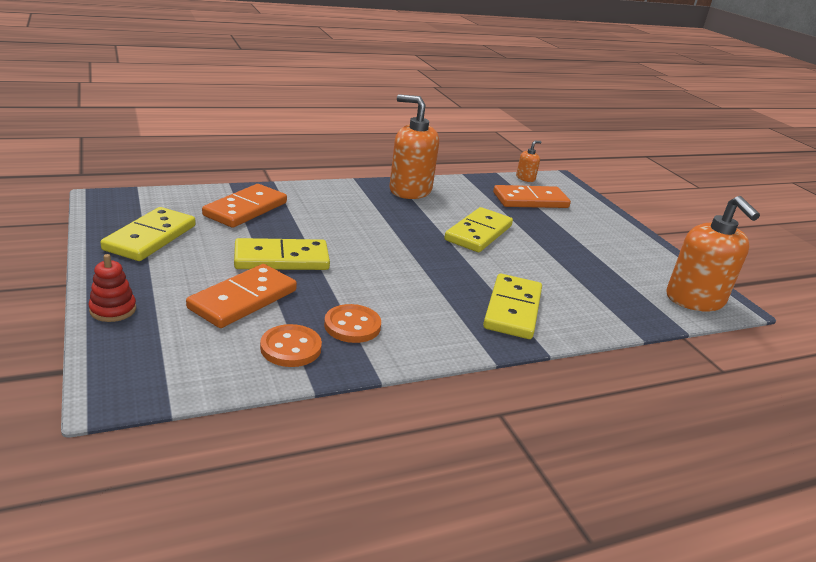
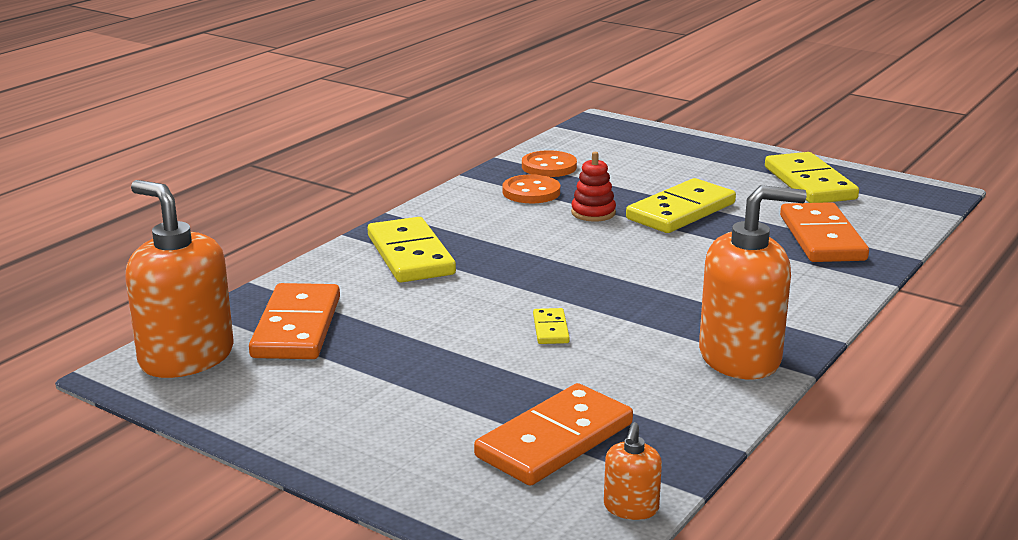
camera: 150 degrees right, 5 degrees down
red stacking toy [89,254,136,322] -> red stacking toy moved to [571,152,616,222]
orange domino [186,264,297,328] -> orange domino moved to [249,283,340,359]
yellow domino [444,207,513,252] -> yellow domino [533,308,570,344], size x0.47

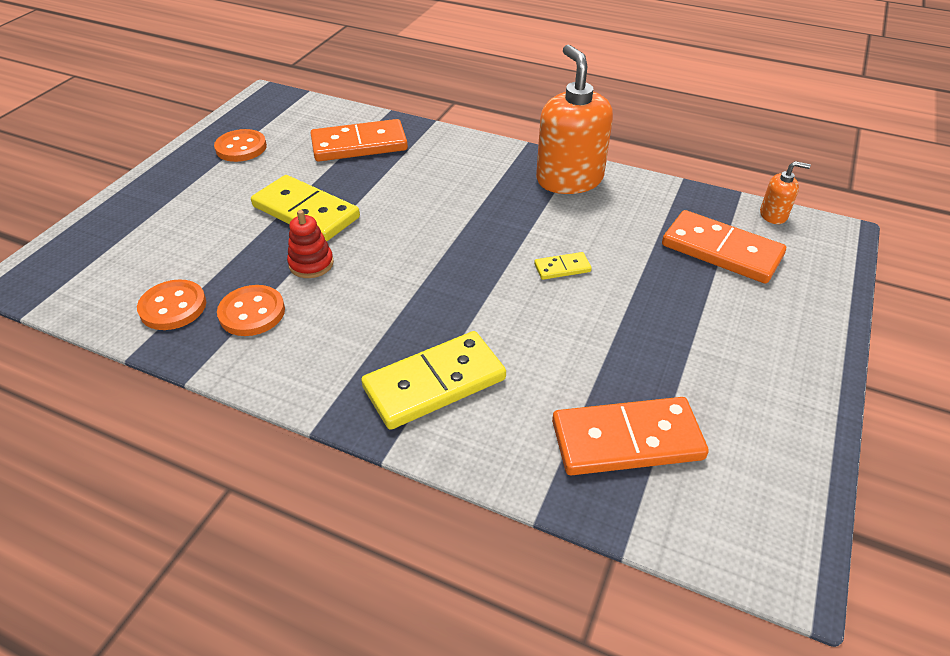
camera: 100 degrees left, 20 degrees up
orange soap dispenser [125,180,233,378] -> none
yellow domino [765,152,859,203] -> orange button [214,129,267,162]

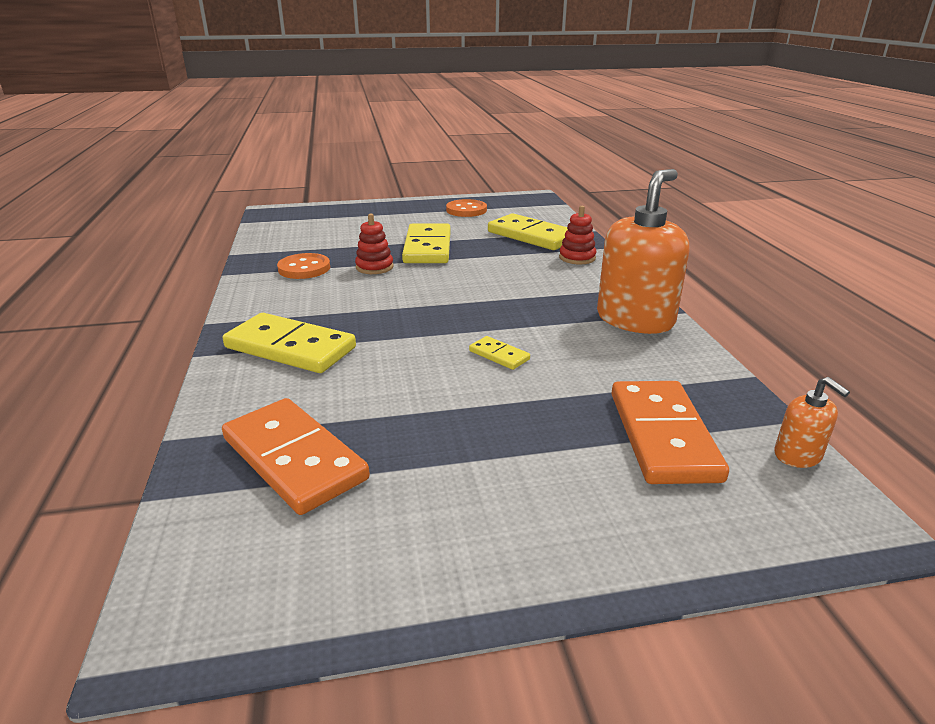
camera: 55 degrees right, 15 degrees down
orange button [137,279,206,330] -> none
orange domino [310,119,408,162] -> yellow domino [488,213,568,250]
none -> red stacking toy [559,206,596,264]

